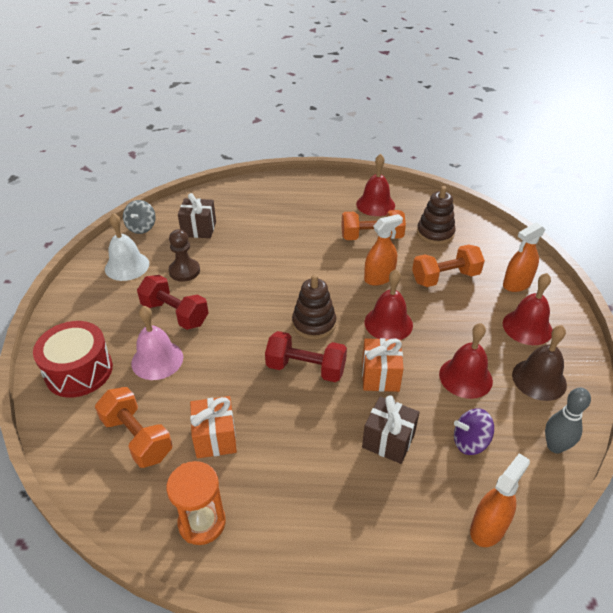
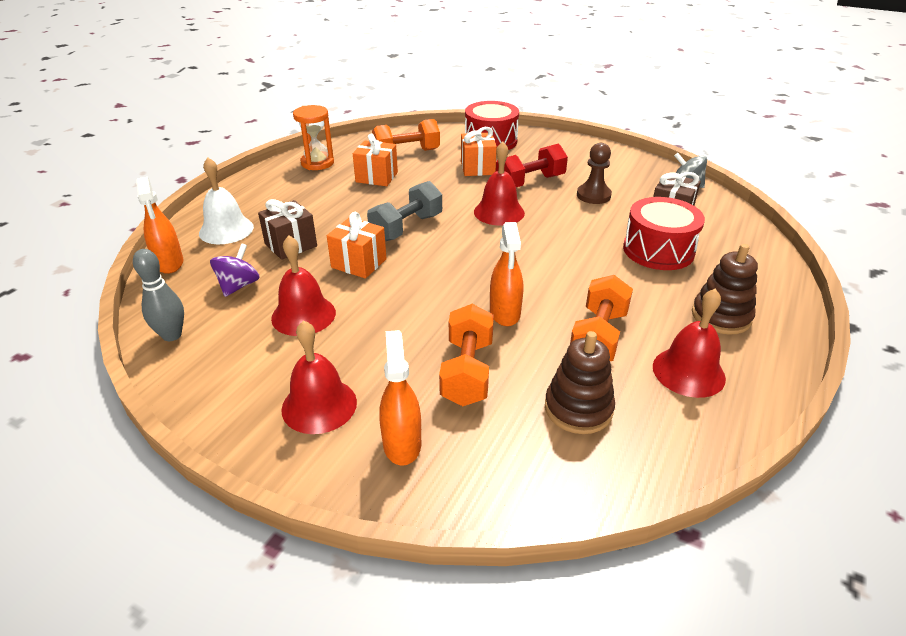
camera: 115 degrees right, 5 degrees down
white bell [105,213,149,281] -> white bell moved to [199,157,254,244]
pink bell [131,306,183,380] -> orange gift [461,127,497,176]
red dumbbell [265,331,347,382] -> grey dumbbell [367,181,442,241]
brown stacking toy [292,274,336,340] -> brown stacking toy moved to [692,244,758,335]
red bell [364,269,413,340] -> red bell moved to [474,142,525,226]
brown bell [512,325,567,401] -> none
none -> red drum [623,197,705,270]

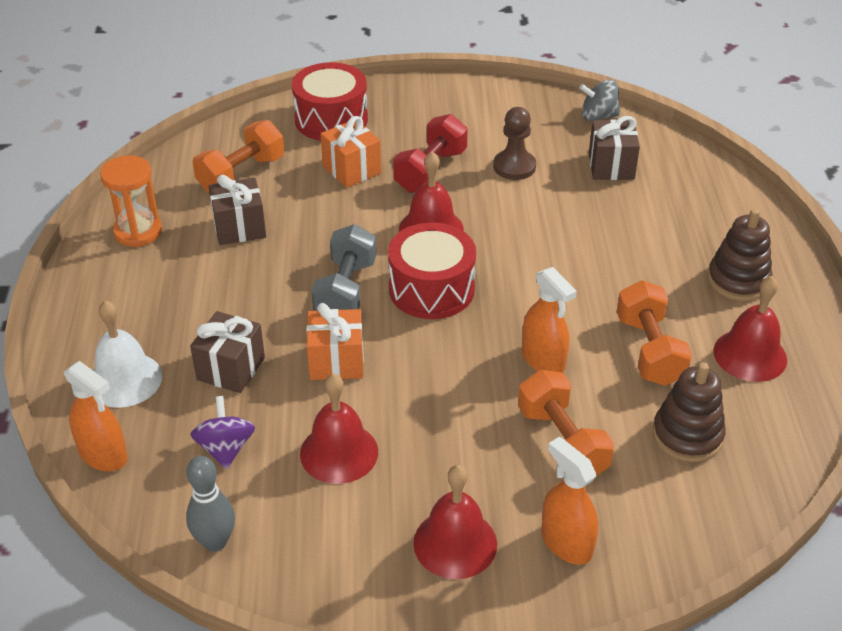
camera: 30 degrees left, 5 degrees up
orange gift [353,134,398,186] -> brown gift [208,175,266,245]
red drum [623,197,705,270] -> red drum moved to [388,223,476,319]

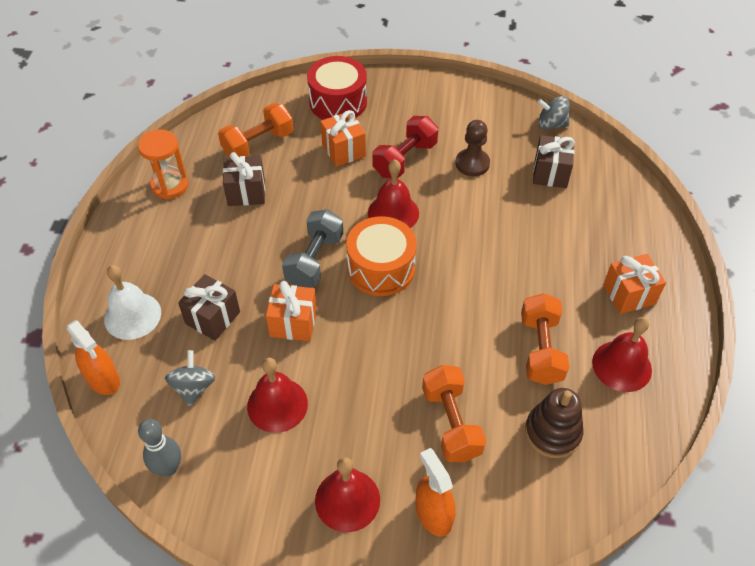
camera: 10 degrees right, 10 degrees up
purple spinning top [190,396,255,469] -> grey spinning top [165,350,215,406]
red drum [388,223,476,319] -> orange drum [346,216,417,296]
orange spray bottle [522,267,577,372] -> none
brown stacking toy [708,209,772,301] -> orange gift [603,254,666,314]

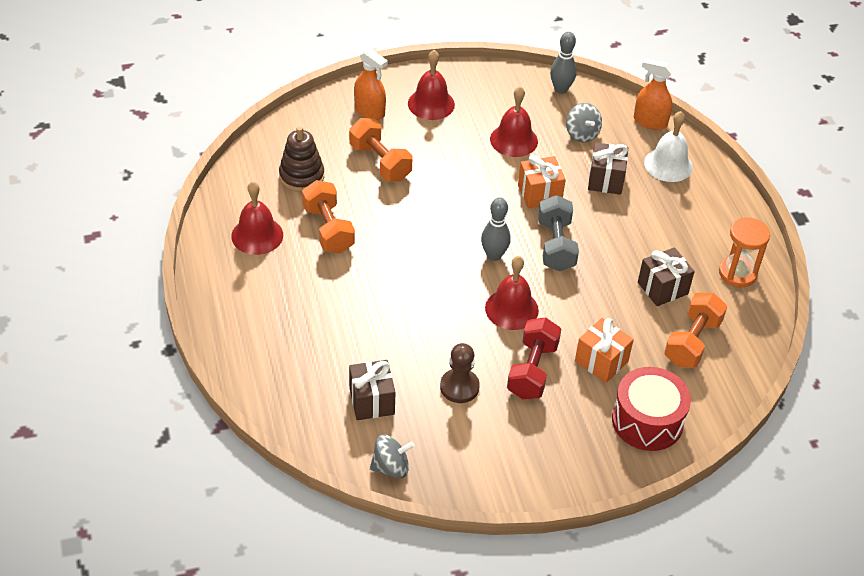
camera: 155 degrees right, 5 degrees down
orange drum [346,216,417,296] -> grey bowling pin [481,197,511,261]
orange gift [603,254,666,314] -> none

